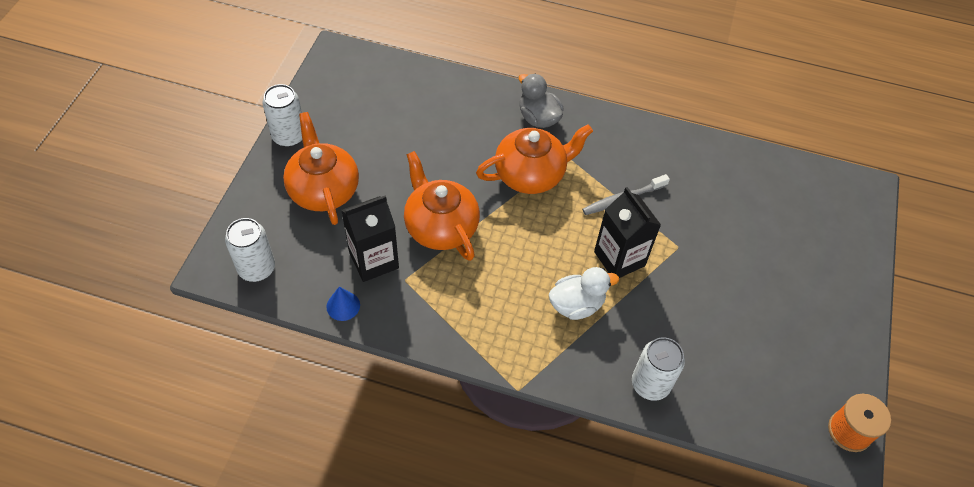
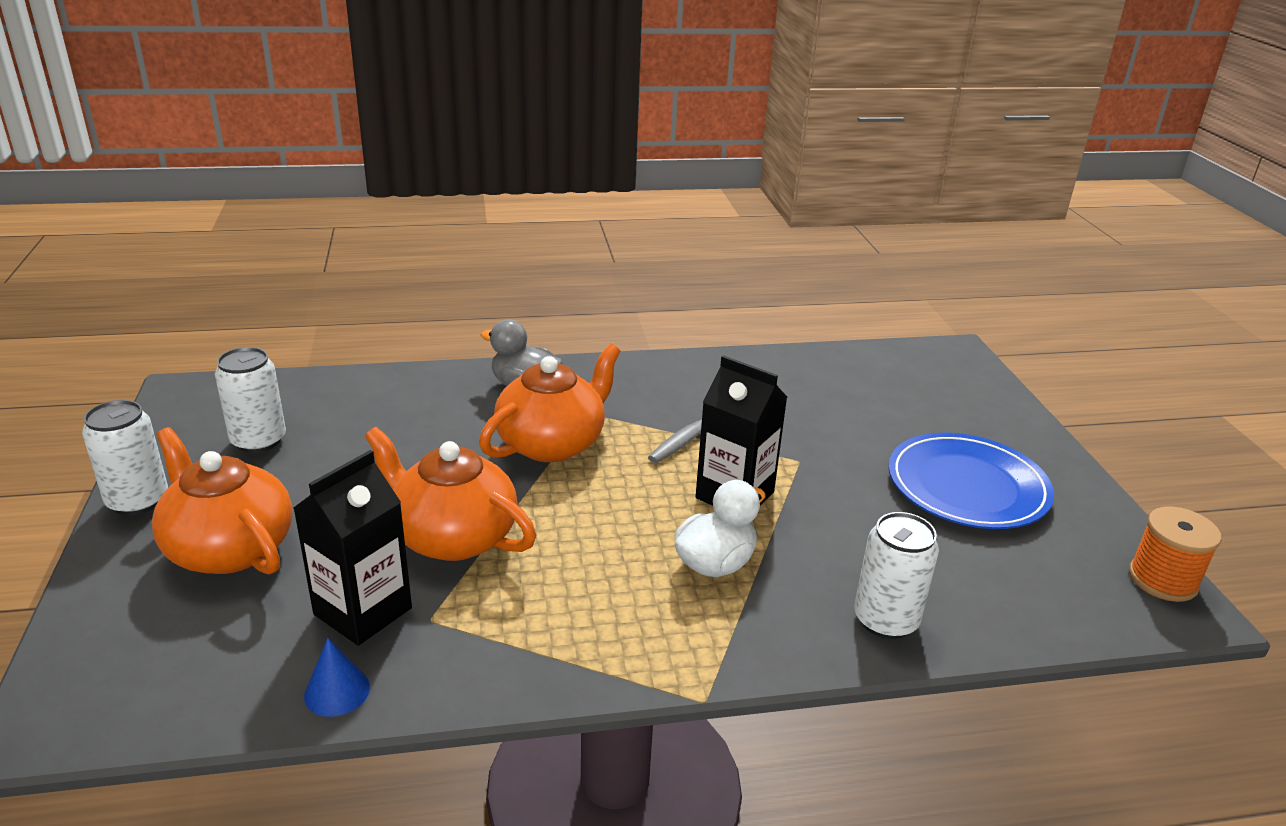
camera: 25 degrees left, 25 degrees down
white can [225,218,275,282] -> white can moved to [215,347,286,453]
none -> blue plate [888,433,1054,529]

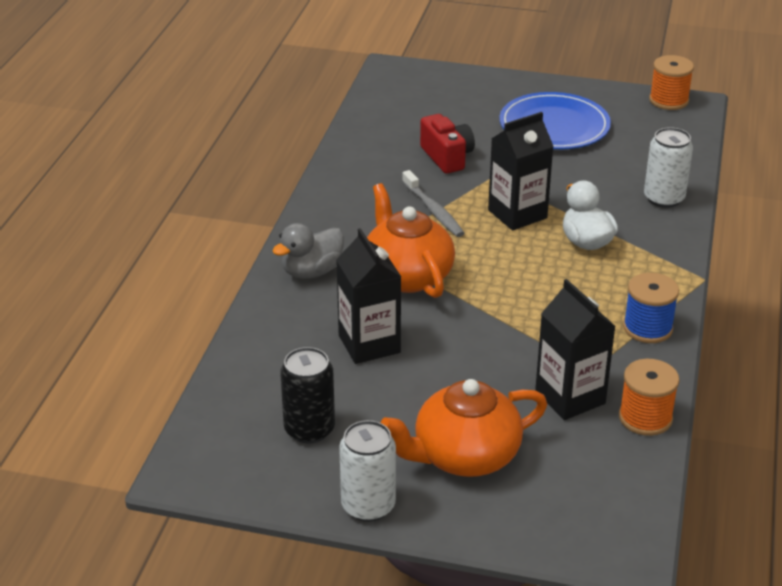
camera: 65 degrees left, 5 degrees up
white can [215,347,286,453] -> black can [280,347,335,443]
blue cone [304,638,370,717] -> orange spool [619,359,679,436]
orange teapot [365,427,536,561] -> none
none -> black carton [336,228,401,364]
none -> red camera [420,114,475,174]
none -> blue spool [623,273,679,343]

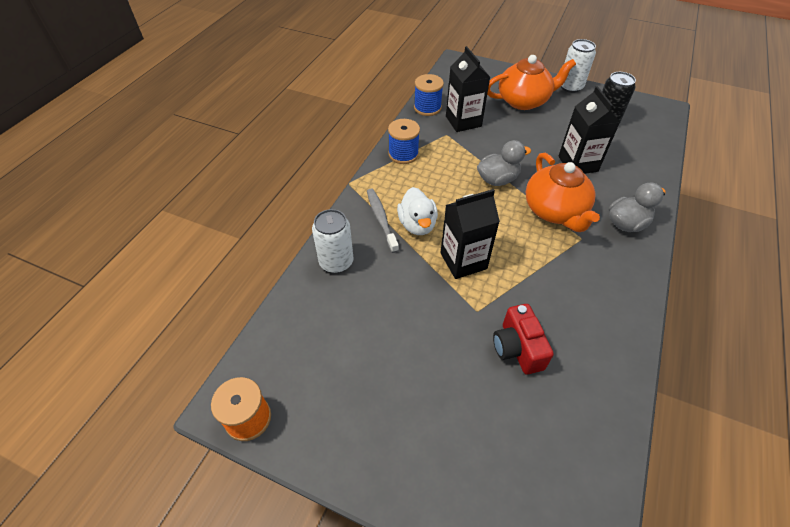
camera: 170 degrees left, 15 degrees up
grey toothbrush [402,170,464,237] -> grey toothbrush moved to [367,188,399,253]
blue plate [499,92,611,149] -> none
orange spool [619,359,679,436] -> blue spool [414,74,444,116]
none -> grey duck [477,140,531,186]

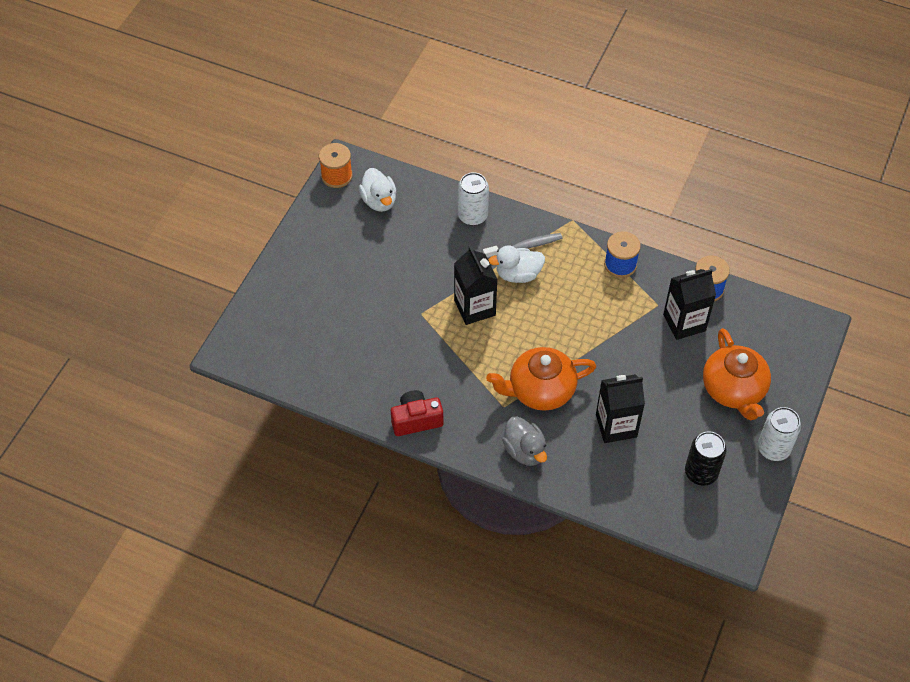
camera: 90 degrees right, 5 degrees up
grey duck [477,140,531,186] -> none
red camera [493,304,554,375] -> red camera moved to [391,390,443,436]
none -> white duck [359,168,397,212]

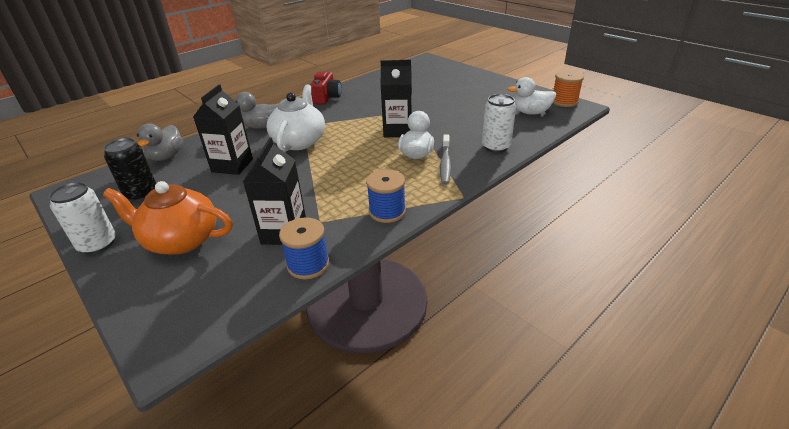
camera: 115 degrees right, 20 degrees down
orange teapot [486,347,596,411] -> white teapot [267,84,325,152]
none -> grey duck [137,124,183,161]

